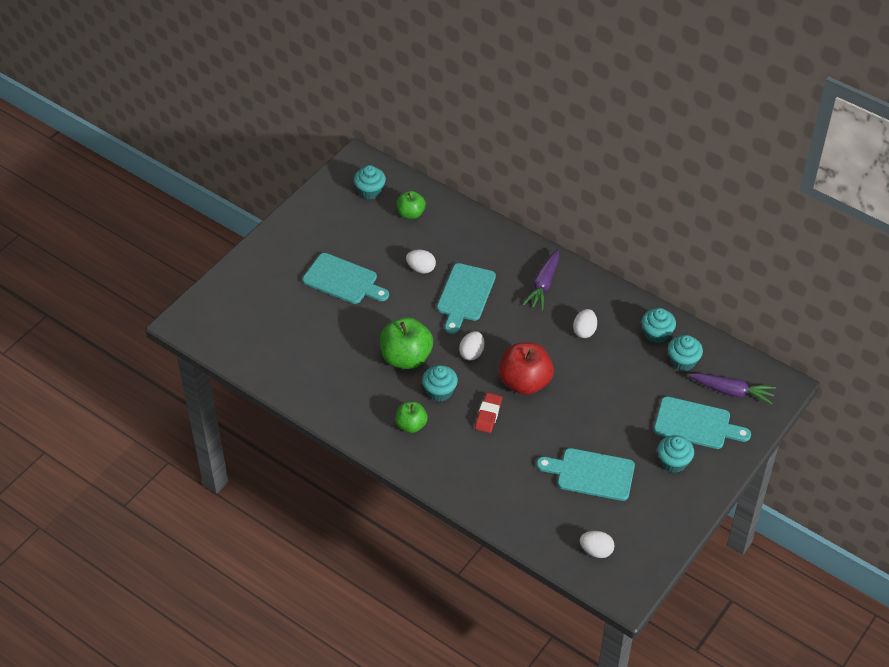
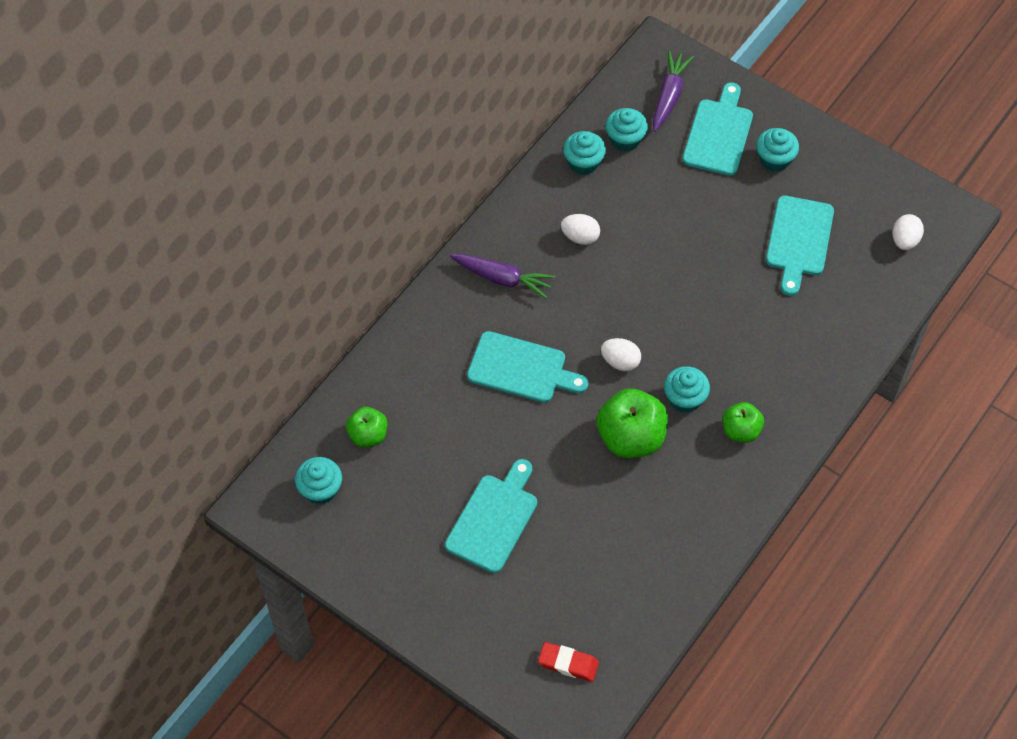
camera: 90 degrees left, 10 degrees up
white egg [406,250,436,274] -> none
red eraser [475,393,502,433] -> red eraser moved to [538,642,599,682]
red apple [499,343,554,395] -> none

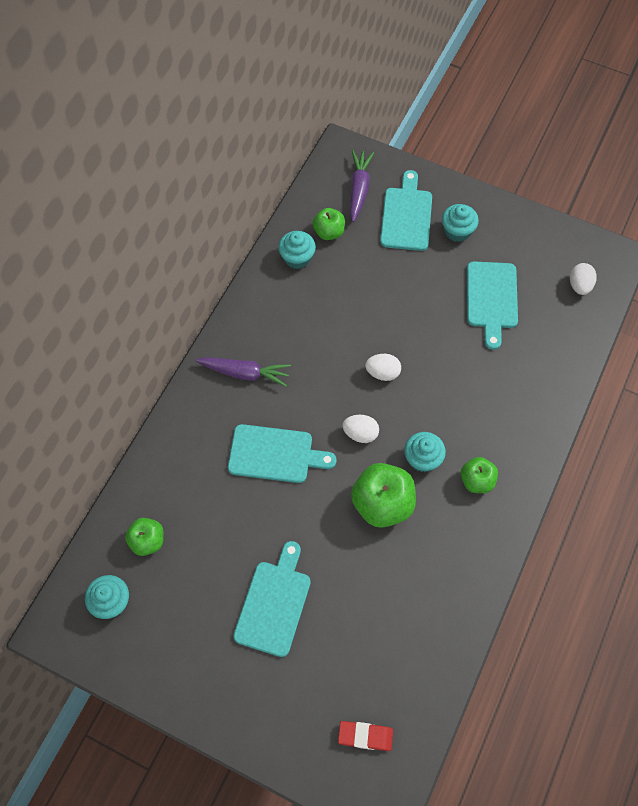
camera: 10 degrees left, 5 degrees up
white egg [561,214,600,245] -> white egg moved to [365,354,401,381]
turquoise cupcake [605,108,648,152] -> green apple [313,208,345,240]

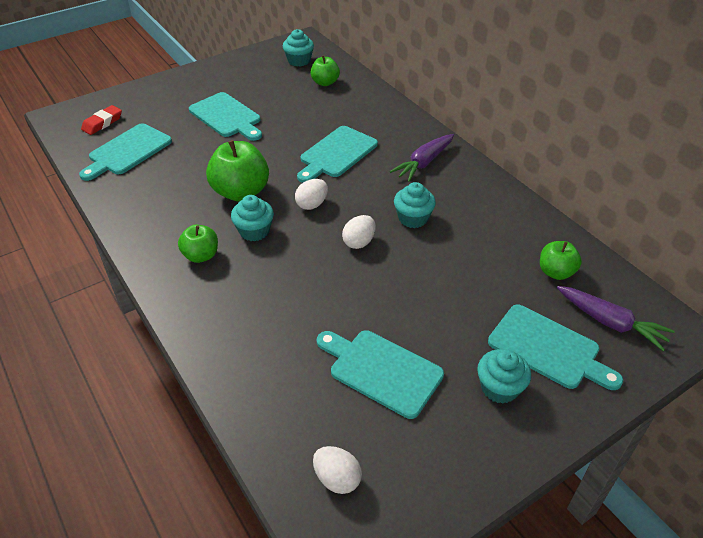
camera: 120 degrees right, 20 degrees down
turquoise cupcake [278,231,316,269] -> turquoise cupcake moved to [394,182,436,228]
none -> turquoise cutting board [79,124,172,181]

